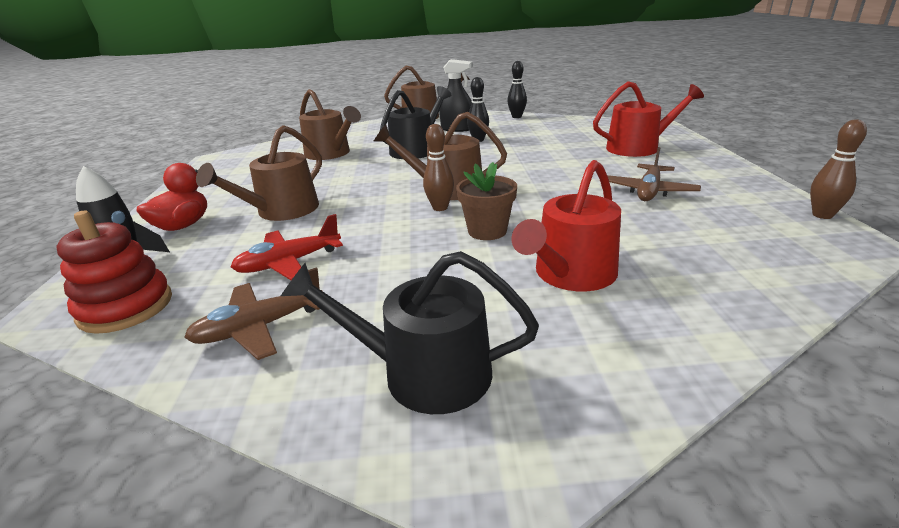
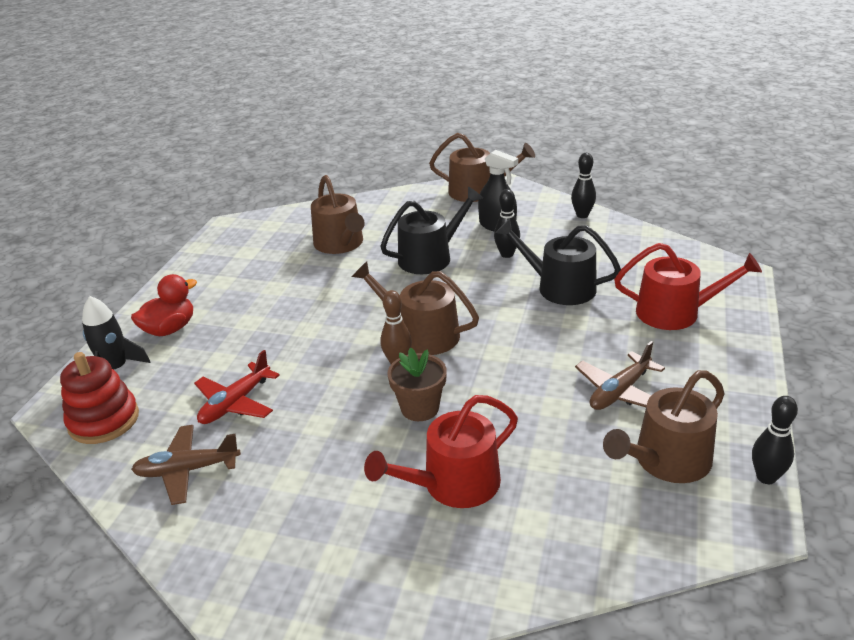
camera: 20 degrees right, 5 degrees up
brown watering can [196,125,322,221] -> brown watering can moved to [603,370,725,483]
red plane [231,214,343,280] -> red plane turned 45 degrees counterclockwise [194,350,280,424]
black watering can [281,251,539,414] -> black watering can moved to [496,219,621,305]
brown bowling pin [810,119,867,219] -> black bowling pin [752,396,798,484]

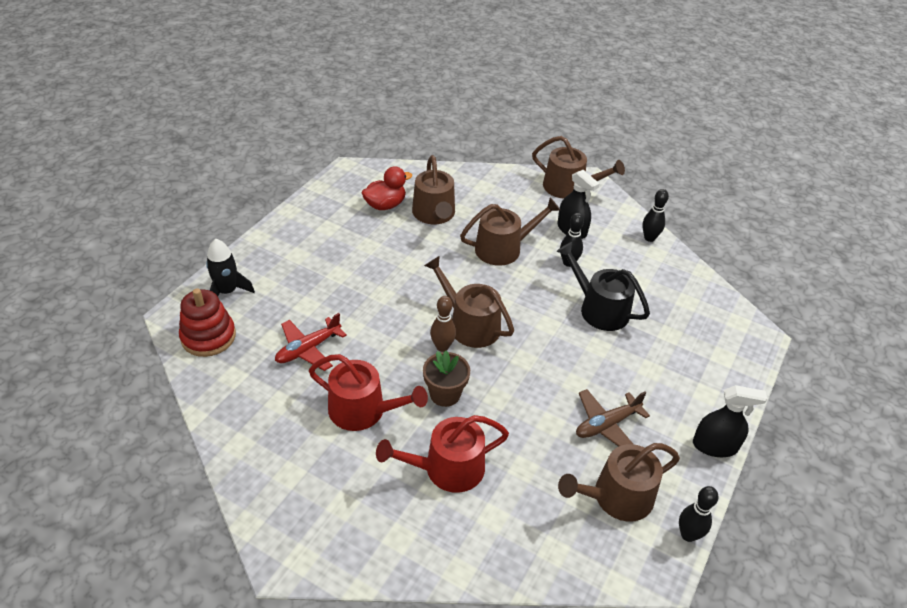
camera: 10 degrees right, 10 degrees up
red duck [131,274,197,336] -> red duck moved to [361,166,412,210]
brown plane [131,425,241,505] -> none
black watering can [380,187,483,274] -> brown watering can [460,198,561,266]
red watering can [614,243,762,330] -> red watering can moved to [309,354,428,431]
none -> black spray bottle [693,385,767,457]

